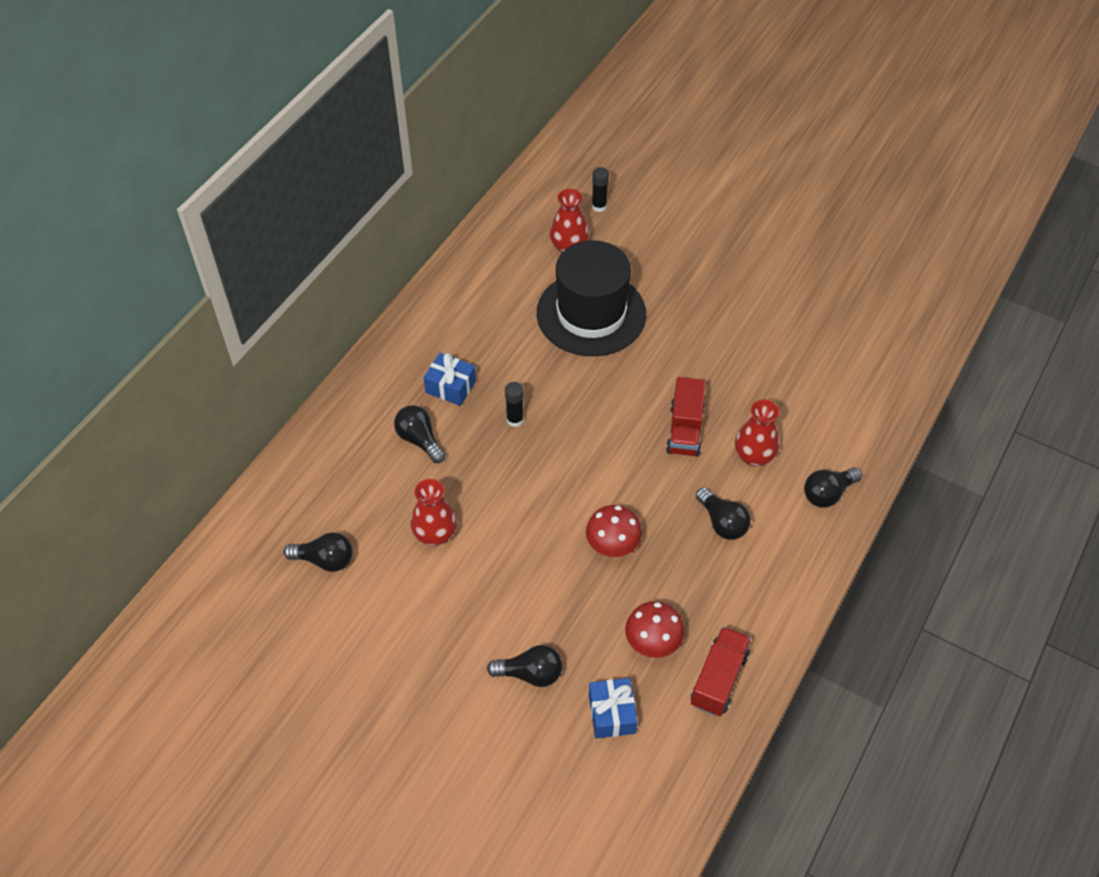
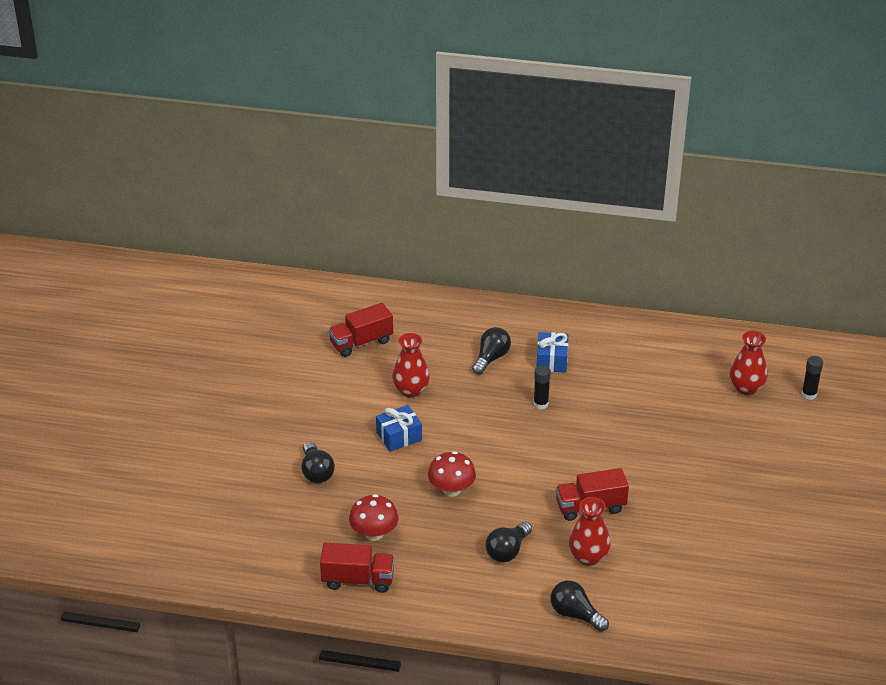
camera: 70 degrees right, 15 degrees down
black light bulb [284,532,352,572] -> red truck [328,303,393,357]
black hat [537,240,646,356] -> none
blue gift [589,678,638,739] -> blue gift moved to [376,405,422,452]

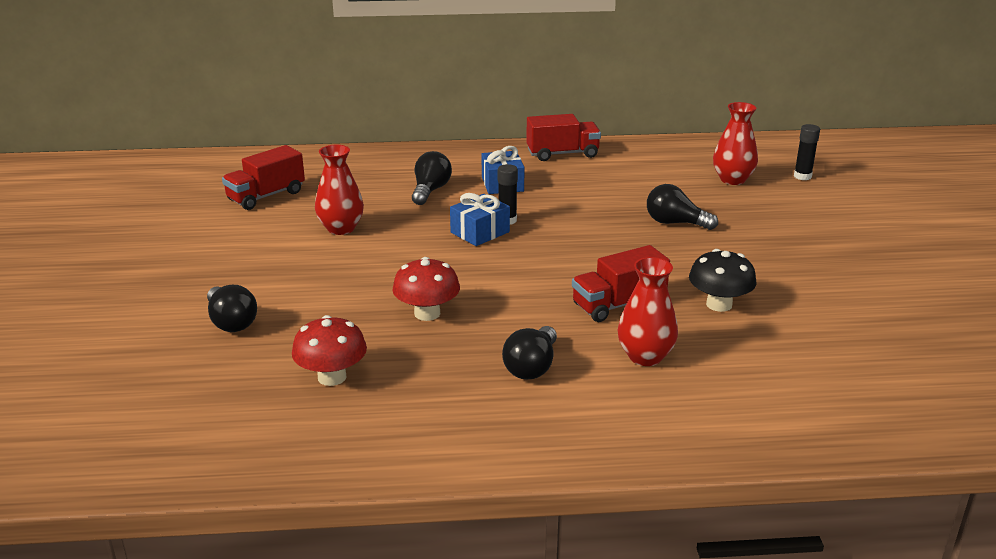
camera: 15 degrees left, 10 degrees down
red truck [320,543,395,593] -> red truck moved to [526,114,601,161]
blue gift [376,405,422,452] -> blue gift moved to [450,193,510,246]
black light bulb [551,581,609,632] -> black light bulb moved to [647,184,718,230]
none -> black mushroom [689,249,756,312]

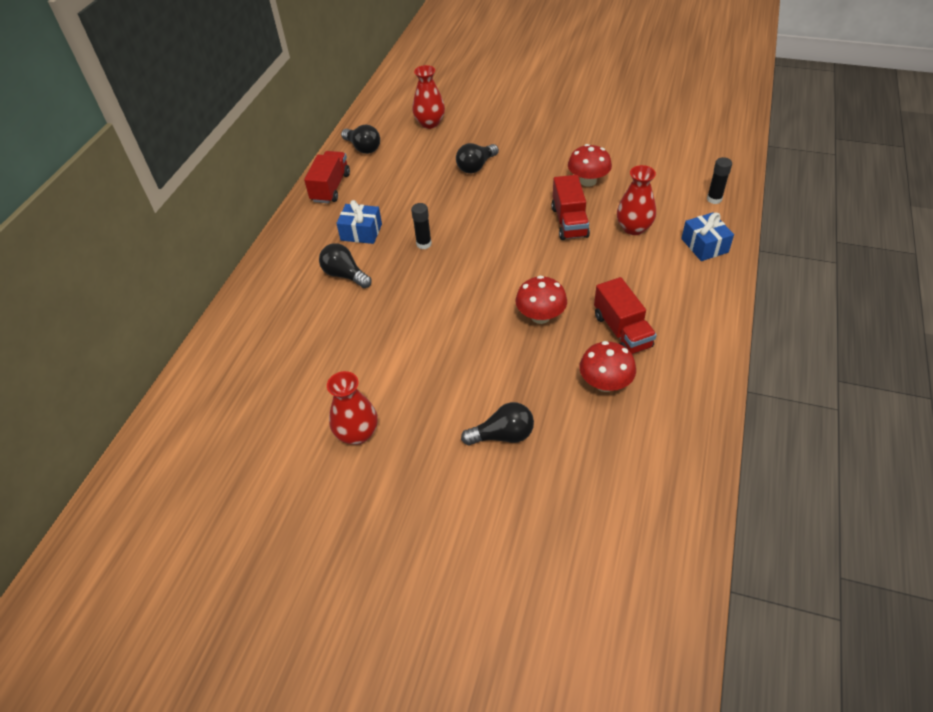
camera: 65 degrees left, 20 degrees up
red truck [222,145,305,210] -> red truck moved to [594,277,657,354]
red vase [315,145,364,235] -> red vase moved to [327,371,378,445]
blue gift [450,193,510,246] -> blue gift moved to [681,212,734,261]
black light bulb [502,326,557,380] -> black light bulb moved to [341,125,380,154]
black mushroom [689,249,756,312] -> red mushroom [568,144,612,187]
black glue stick [794,124,820,180] -> black glue stick moved to [707,157,732,204]

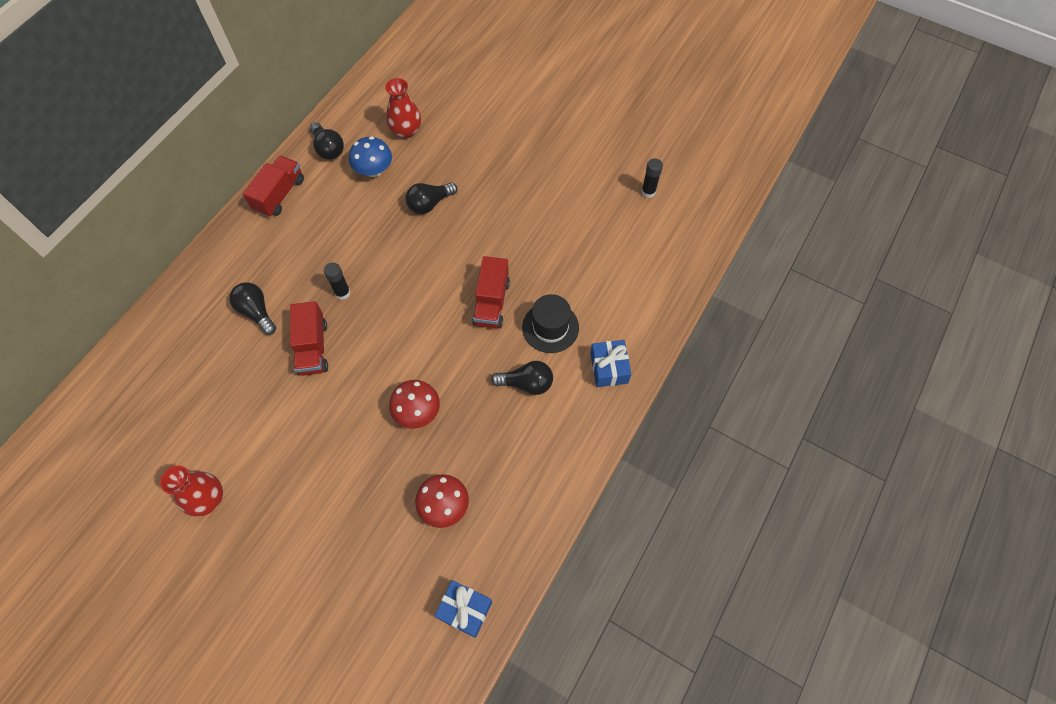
camera: 10 degrees right, 15 degrees up
blue gift [336,200,382,244] -> blue gift moved to [435,580,492,638]
black light bulb [461,402,534,445] -> black light bulb moved to [491,361,553,395]
red mushroom [568,144,612,187] -> none
red truck [594,277,657,354] -> red truck moved to [290,301,328,376]
red vase [617,165,656,235] -> black hat [522,294,579,353]
black glue stick [707,157,732,204] -> black glue stick moved to [641,158,663,198]
none -> blue mushroom [349,136,392,177]

